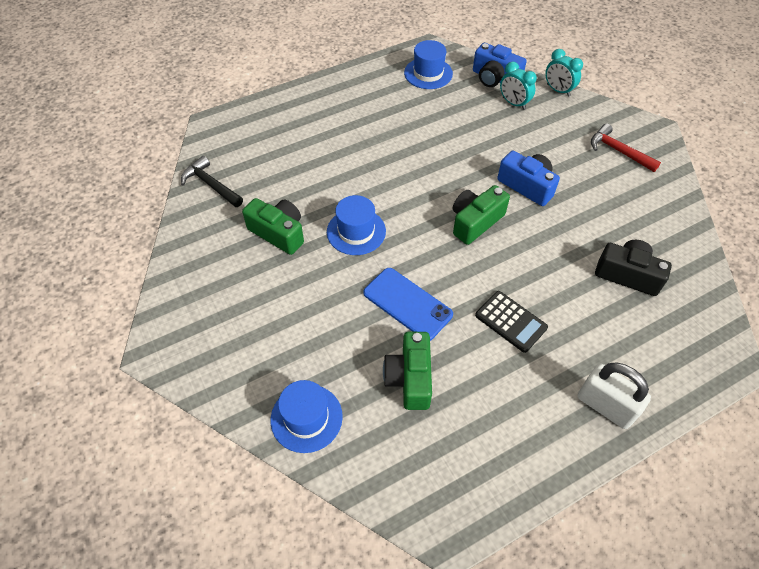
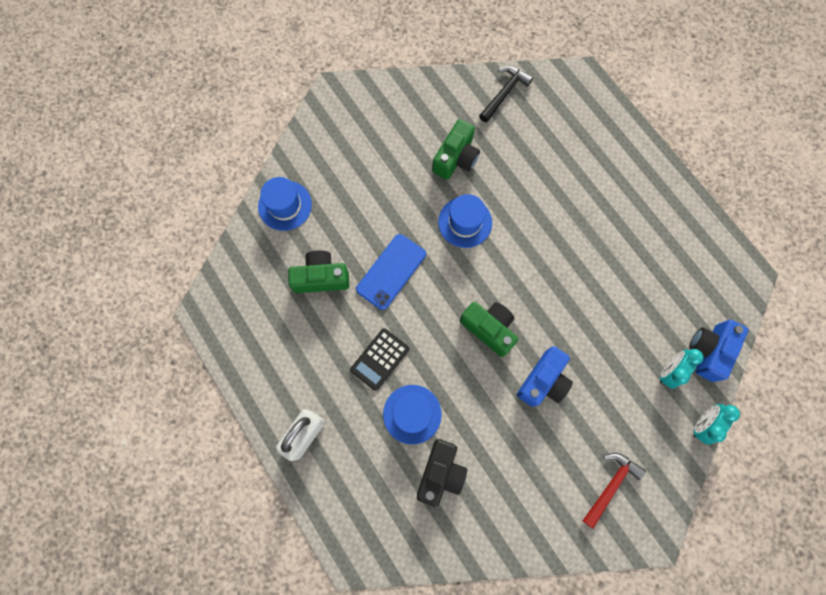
camera: 85 degrees right, 20 degrees up
blue hat [404,40,453,89] -> blue hat moved to [383,385,442,445]

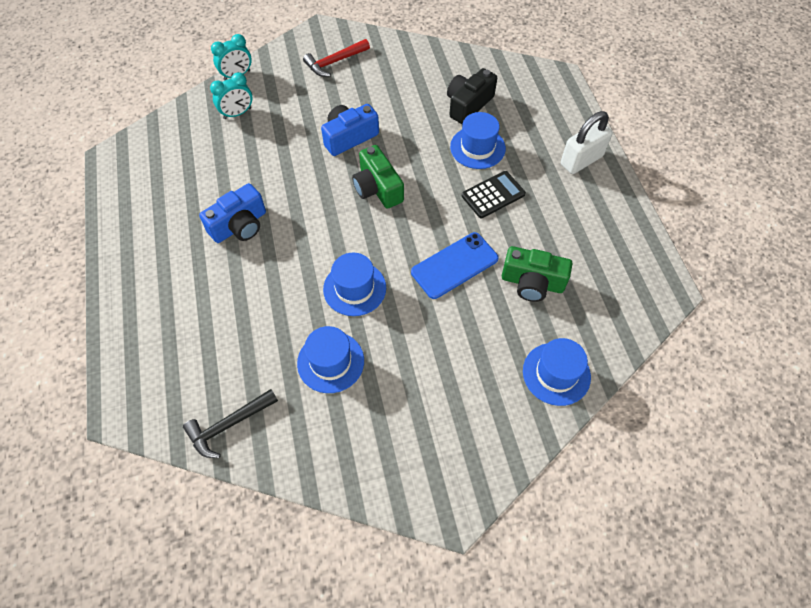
camera: 160 degrees left, 15 degrees down
green camera [432,119,480,180] -> blue hat [297,326,364,393]
blue camera [689,320,748,382] -> blue camera moved to [199,183,266,243]

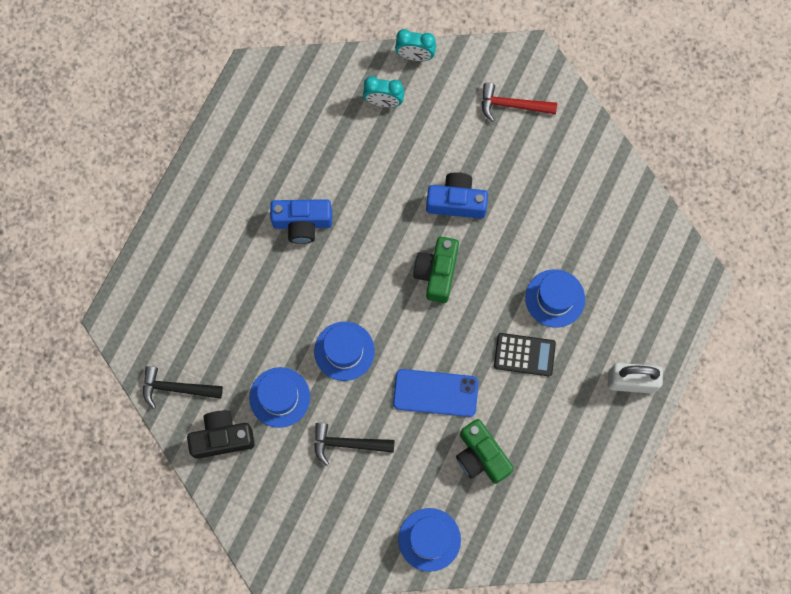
camera: 40 degrees right, 15 degrees up
black camera [447,68,497,124] -> black camera moved to [187,410,255,459]
none -> black hammer [314,423,395,466]

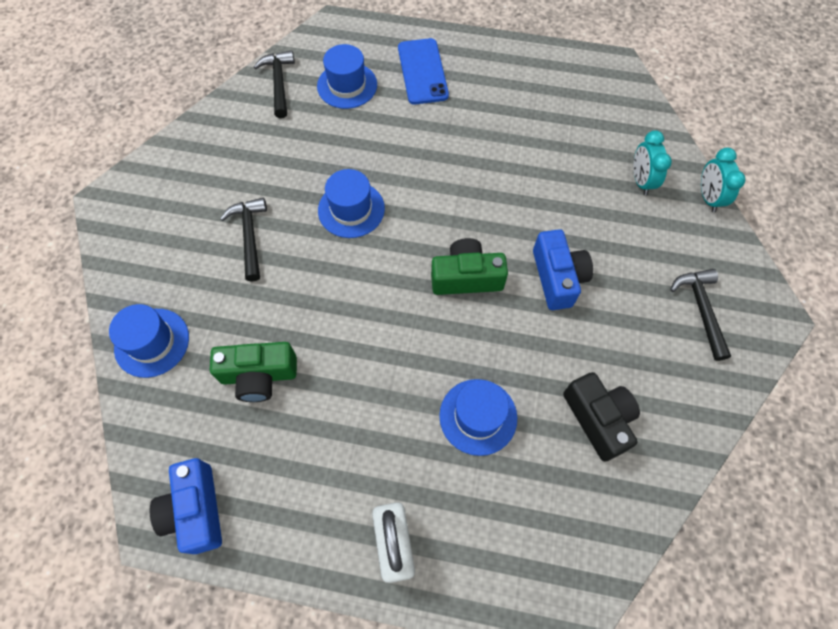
camera: 75 degrees right, 10 degrees down
black camera [187,410,255,459] -> black camera moved to [563,372,640,462]
blue hat [249,367,310,428] -> blue hat moved to [317,44,377,109]
blue camera [270,199,332,244] -> blue camera moved to [150,458,222,554]
blue phone [393,369,479,417] -> blue phone moved to [398,38,449,105]
green camera [456,419,514,484] -> green camera turned 135 degrees counterclockwise [210,342,297,402]
red hammer [482,82,557,122] -> black hammer [670,269,731,361]
black calculator [494,333,556,376] -> none

